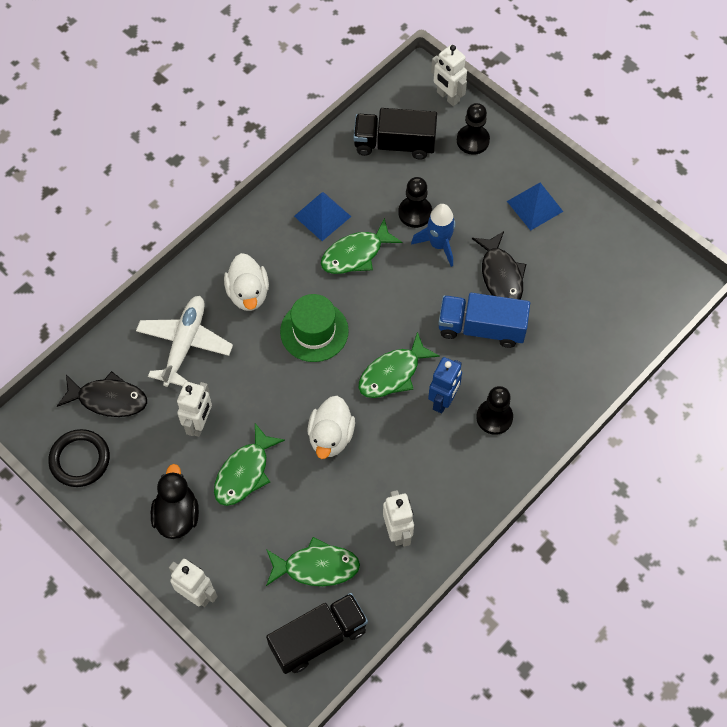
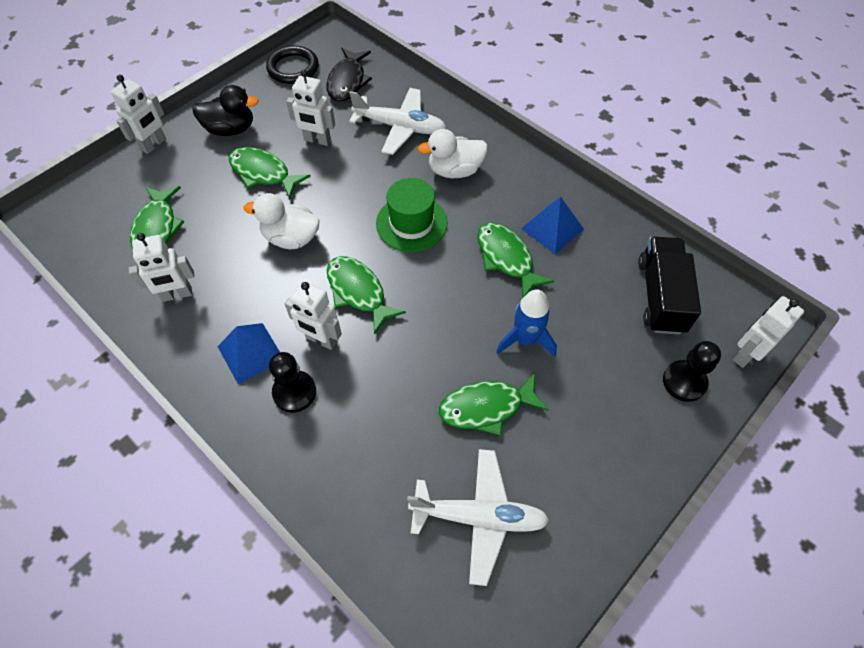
camera: 90 degrees right, 5 degrees down
black truck [266,593,368,674] -> none
black pawn [398,177,432,228] -> none
blue robot [428,357,462,414] -> white robot [285,281,342,350]
blue truck [438,293,530,348] -> none
black fish [472,231,526,300] -> green fish [439,373,548,436]
blue pyramid [507,183,563,231] -> blue pyramid moved to [217,323,280,385]
none -> white plane [407,449,549,586]

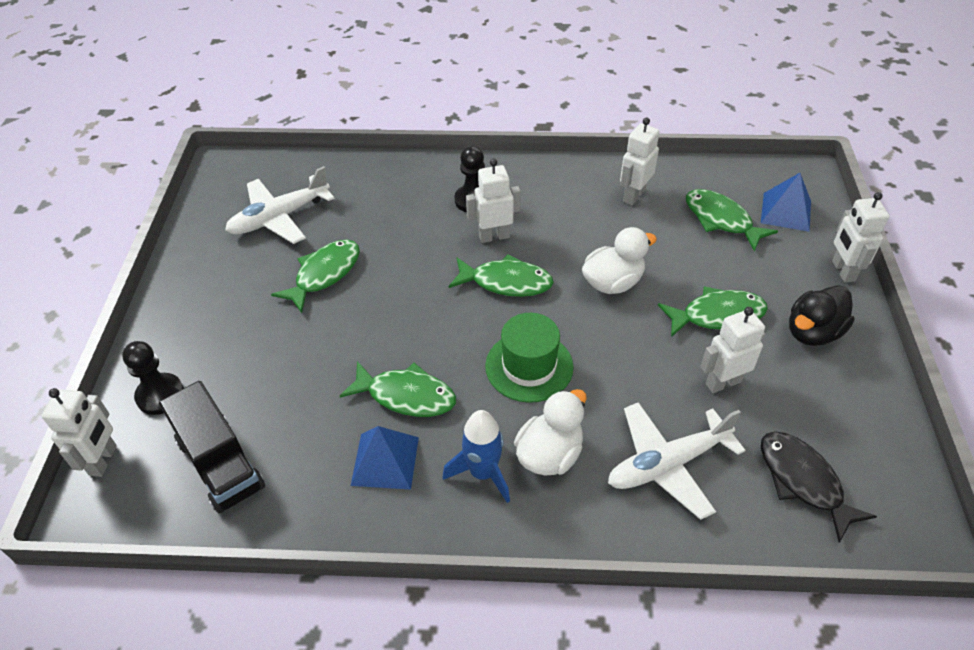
camera: 140 degrees right, 10 degrees down
blue pyramid [217,323,280,385] -> blue pyramid moved to [761,173,811,232]
black ring [266,45,319,84] -> none
blue rocket [496,289,557,357] -> blue rocket moved to [443,410,510,503]

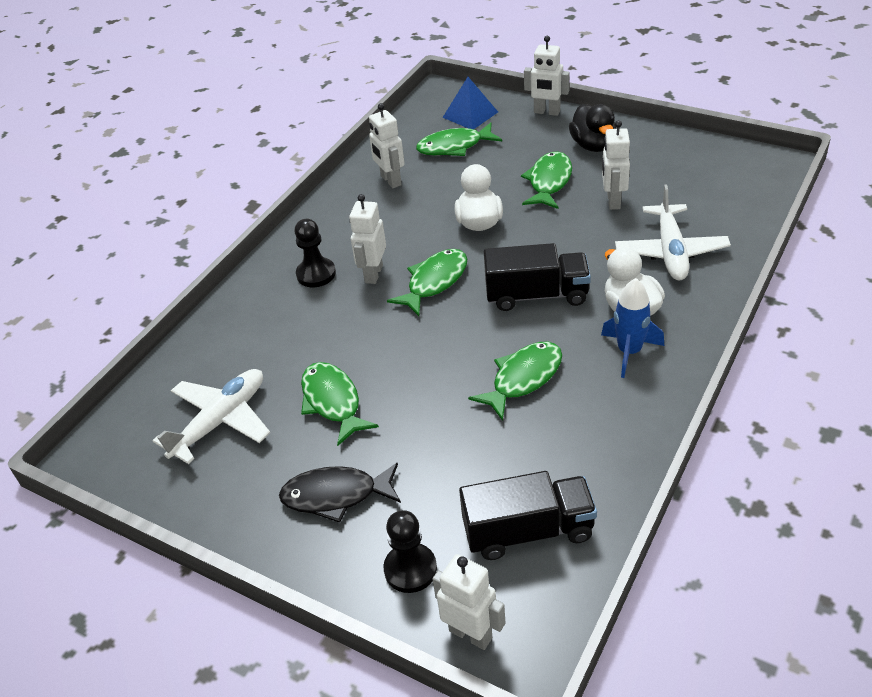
camera: 60 degrees left, 5 degrees down
white plane [225,166,335,244] -> white plane turned 135 degrees counterclockwise [153,369,270,464]
blue pyramid [351,426,419,490] -> none
green hat [485,313,574,403] -> black truck [484,243,591,311]
black fish [761,432,877,543] -> black fish moved to [279,463,401,523]

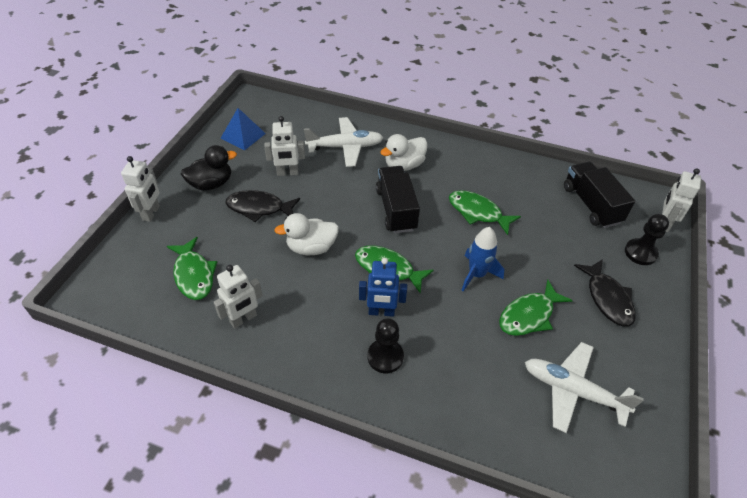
camera: 105 degrees left, 5 degrees up
white robot [349,194,386,284] -> blue robot [359,258,407,317]
blue pyramid [442,77,498,129] -> blue pyramid moved to [220,108,266,151]
green fish [521,152,572,209] -> black fish [226,190,300,222]
blue rocket [601,278,664,378] -> blue rocket moved to [461,227,504,291]

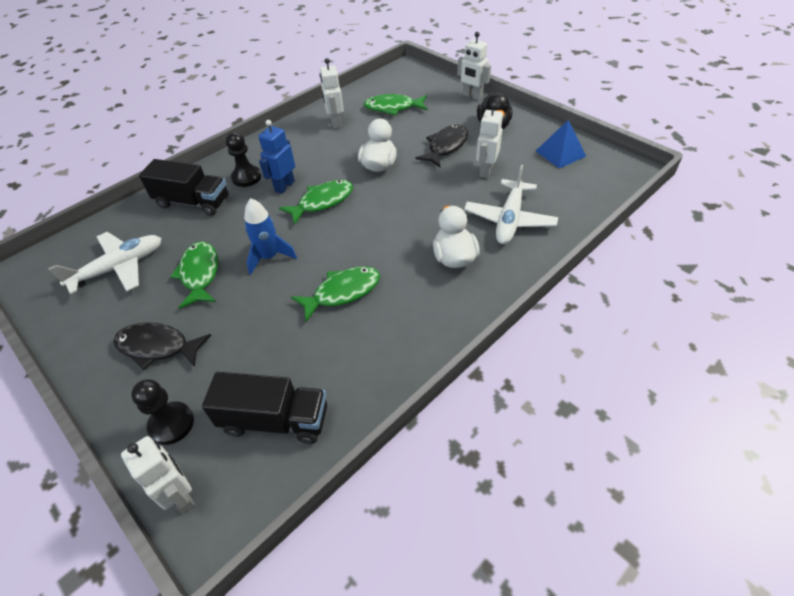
camera: 120 degrees right, 0 degrees up
black truck [376,166,420,233] -> black truck moved to [139,159,229,216]

